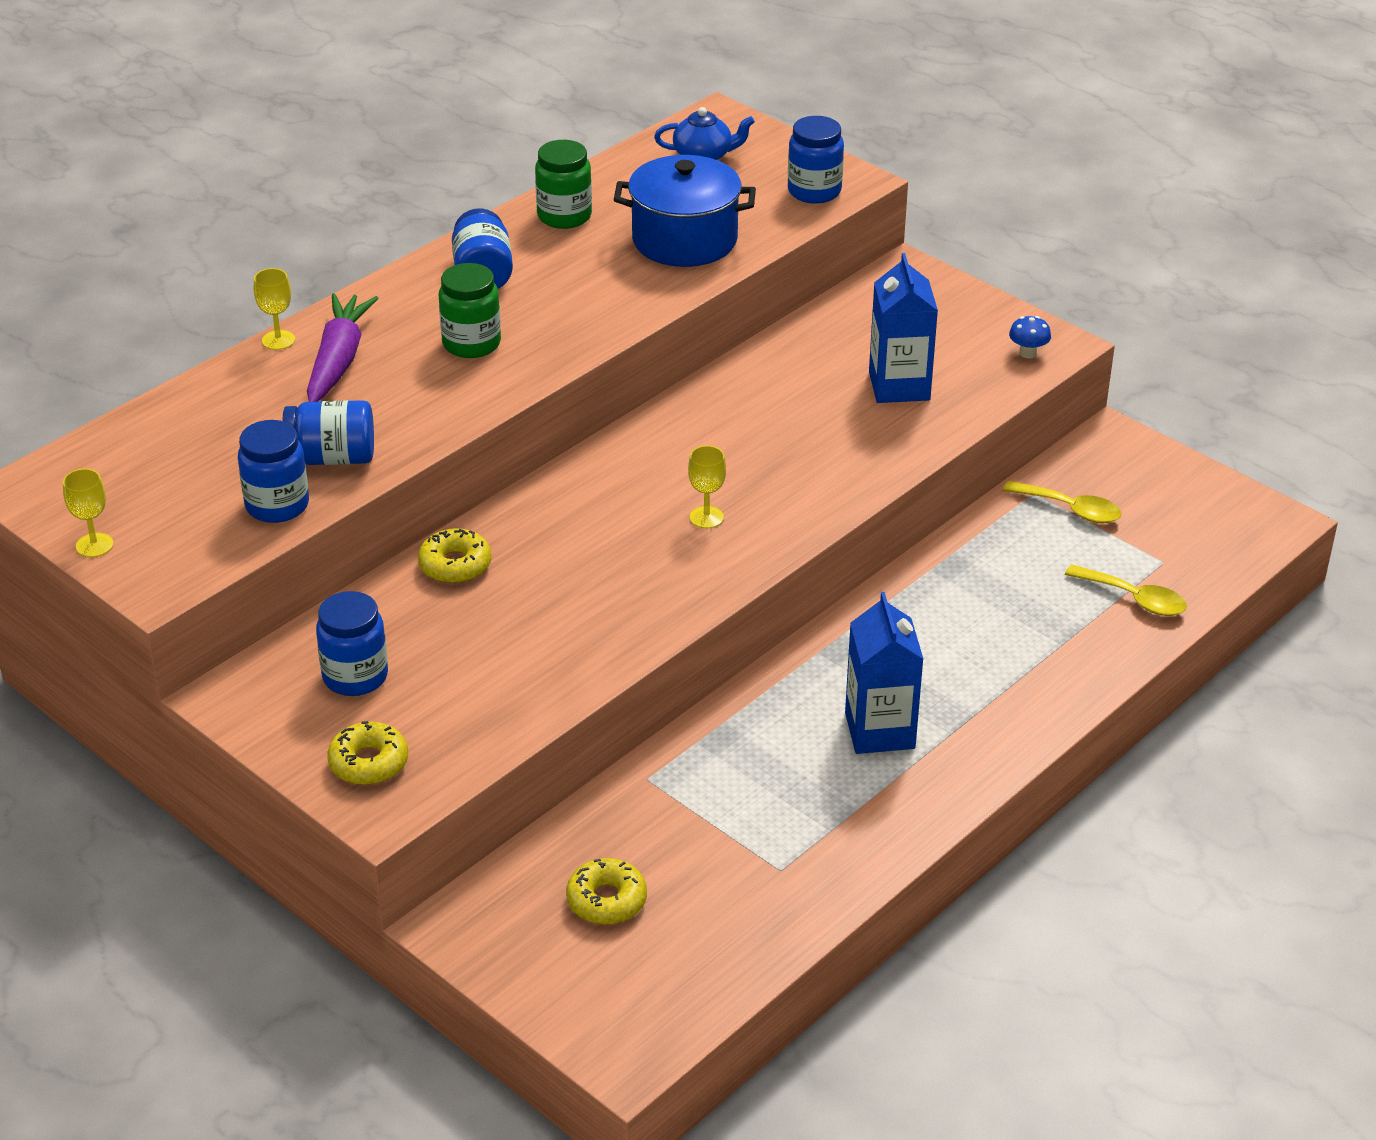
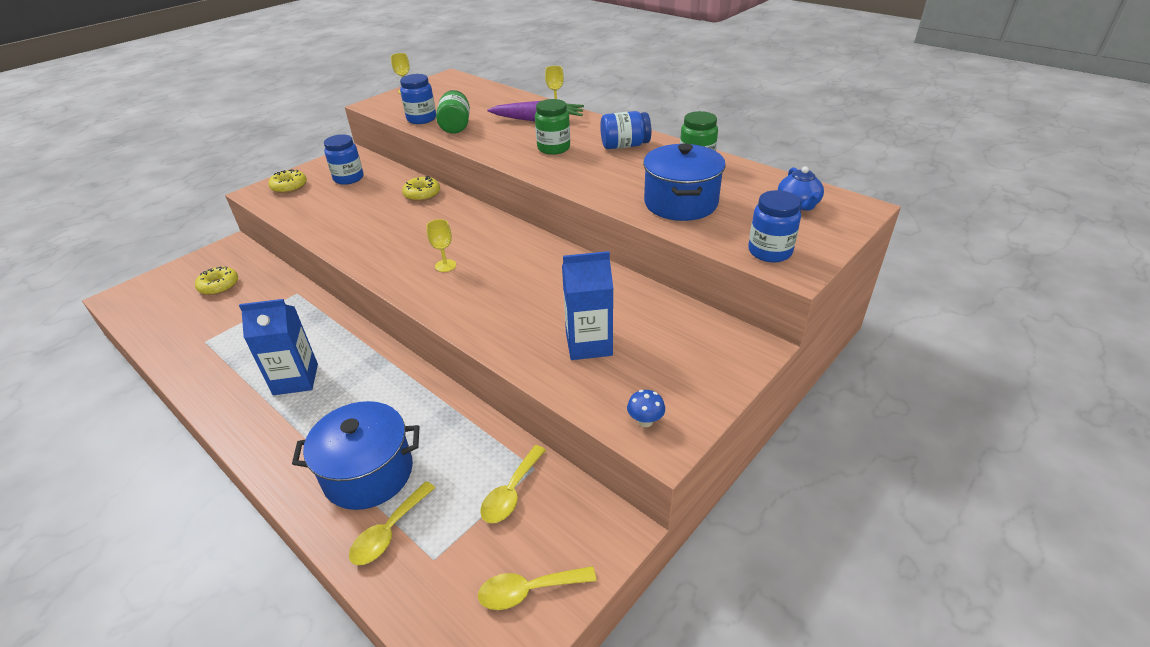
camera: 90 degrees right, 0 degrees up
blue jar [282,400,374,465] -> green jar [436,90,470,134]
none -> blue pot [292,401,420,510]
none -> yellow spoon [478,566,596,610]

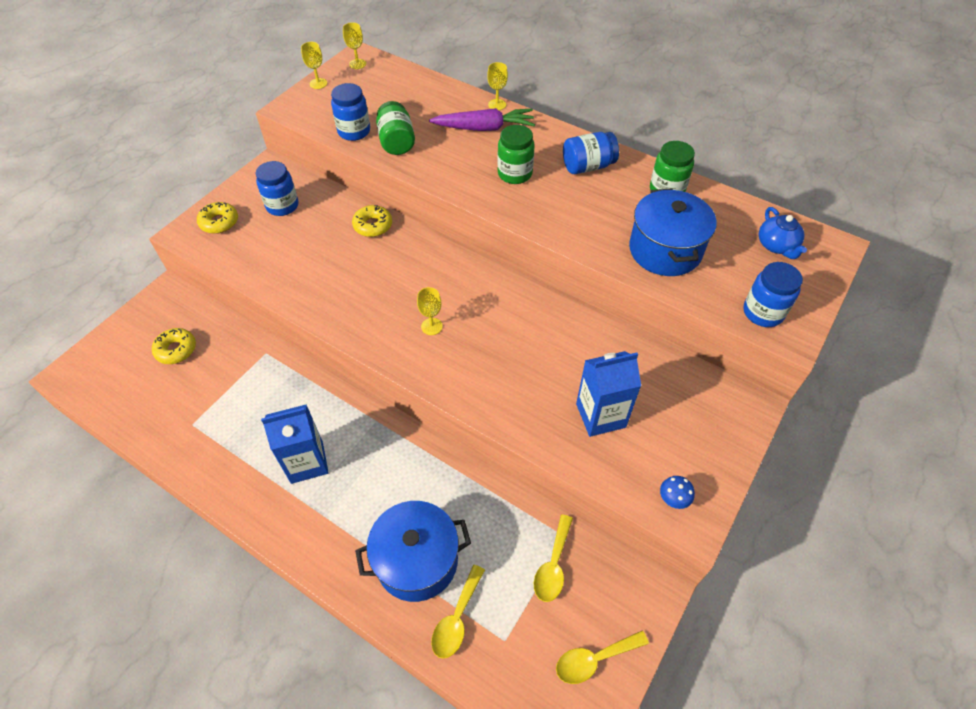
camera: 10 degrees left, 15 degrees up
none -> yellow goblet [343,22,366,69]

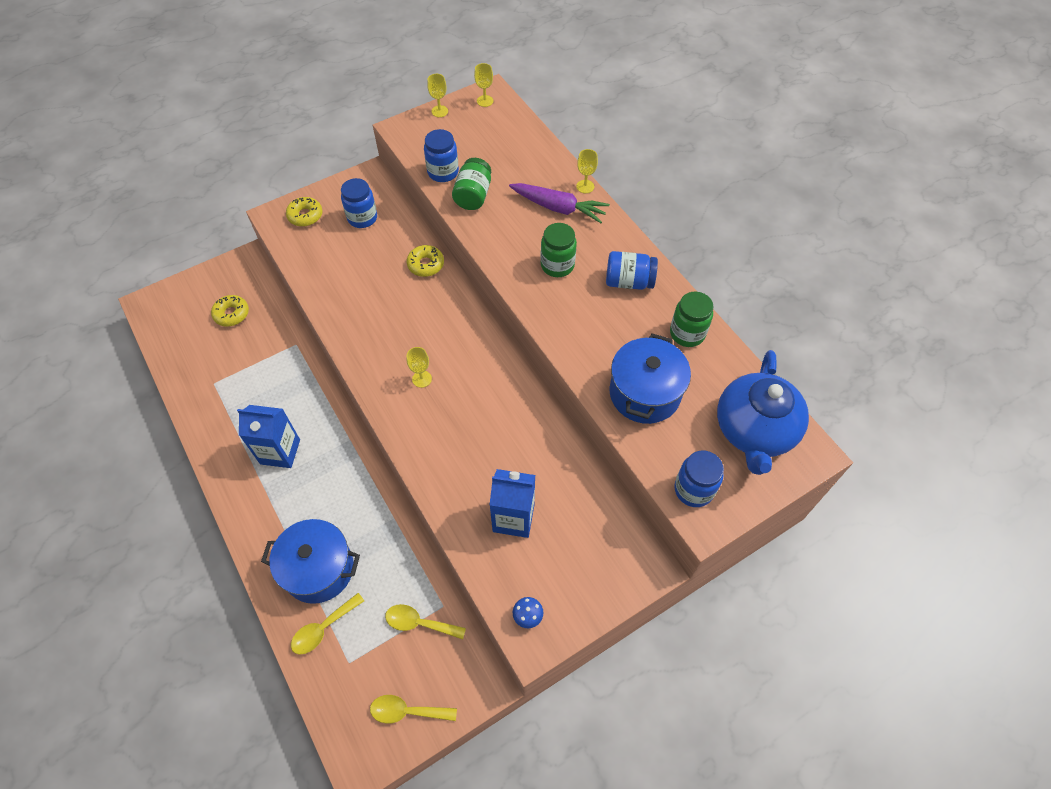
camera: 25 degrees right, 5 degrees up
yellow spoon [534,514,573,602] -> yellow spoon turned 60 degrees clockwise [385,604,466,639]
blue teapot [759,207,807,259] -> blue teapot [717,350,809,475], size x2.00

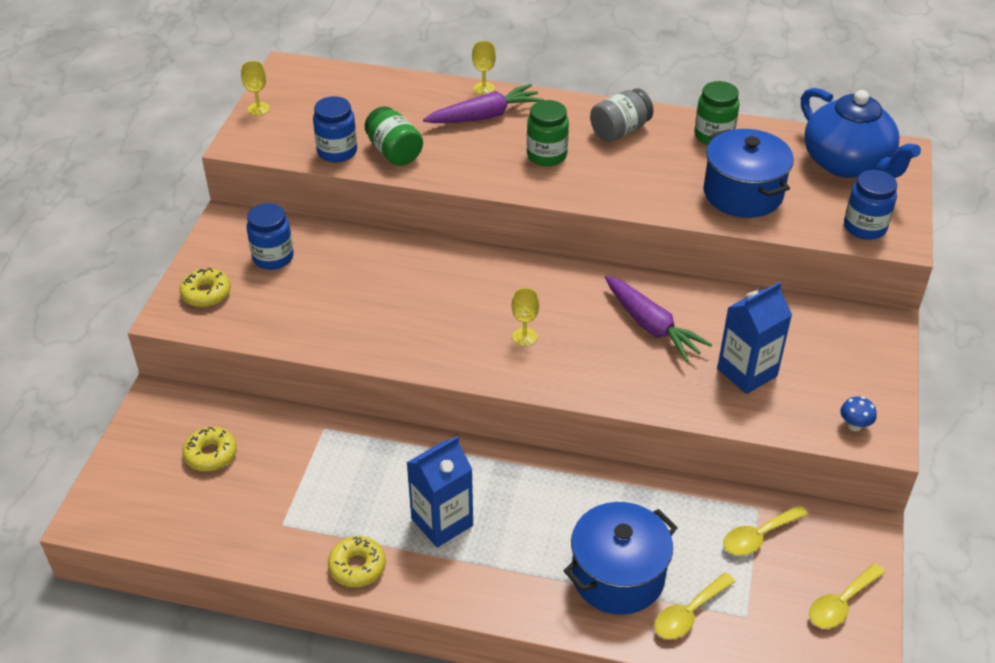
camera: 45 degrees left, 15 degrees down
yellow spoon [291,593,364,655] -> yellow spoon turned 45 degrees clockwise [654,573,735,639]
yellow donut [407,245,444,277] -> yellow donut moved to [328,536,386,587]
yellow goblet [474,63,493,107] -> none
blue jar [606,251,658,290] -> grey jar [590,88,653,142]
none -> purple carrot [605,276,712,362]

